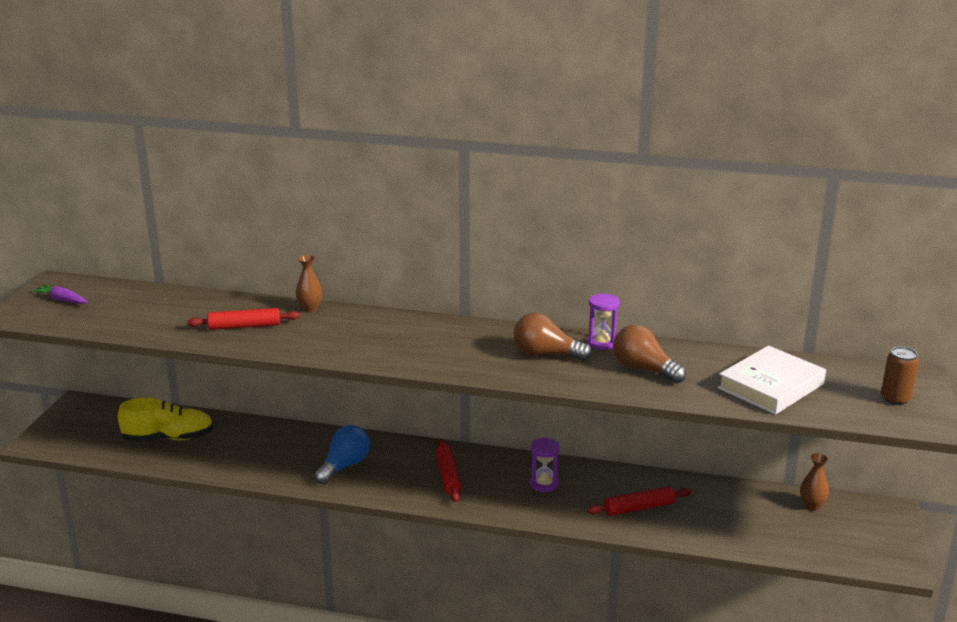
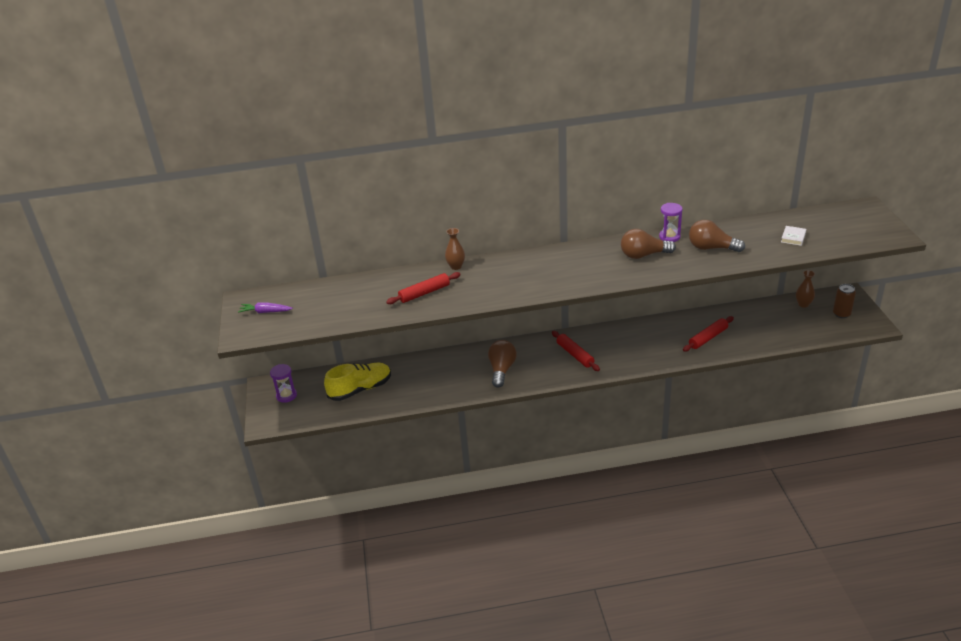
camera: 20 degrees left, 10 degrees up
blue light bulb [314,425,370,484] -> brown light bulb [488,340,517,388]
purple hourglass [530,437,560,492] -> purple hourglass moved to [270,364,297,403]
white book [718,345,826,415] -> white book [781,226,806,246], size x0.44
brown can [881,347,919,405] -> brown can moved to [833,284,856,318]

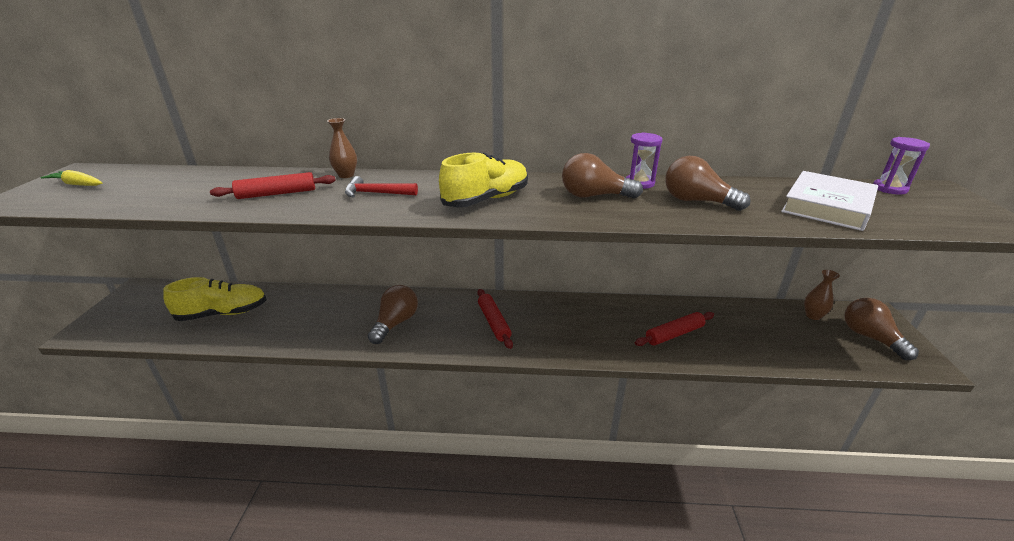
camera: 10 degrees right, 5 degrees down
purple carrot [238,303,293,313] -> yellow carrot [40,170,102,186]
purple hourglass [270,364,297,403] -> purple hourglass moved to [873,137,930,194]
white book [781,226,806,246] -> white book [781,171,878,231], size x2.26
brown can [833,284,856,318] -> brown light bulb [844,298,919,360]
none -> red hammer [345,176,418,198]
none -> yellow shoe [439,152,528,207]

